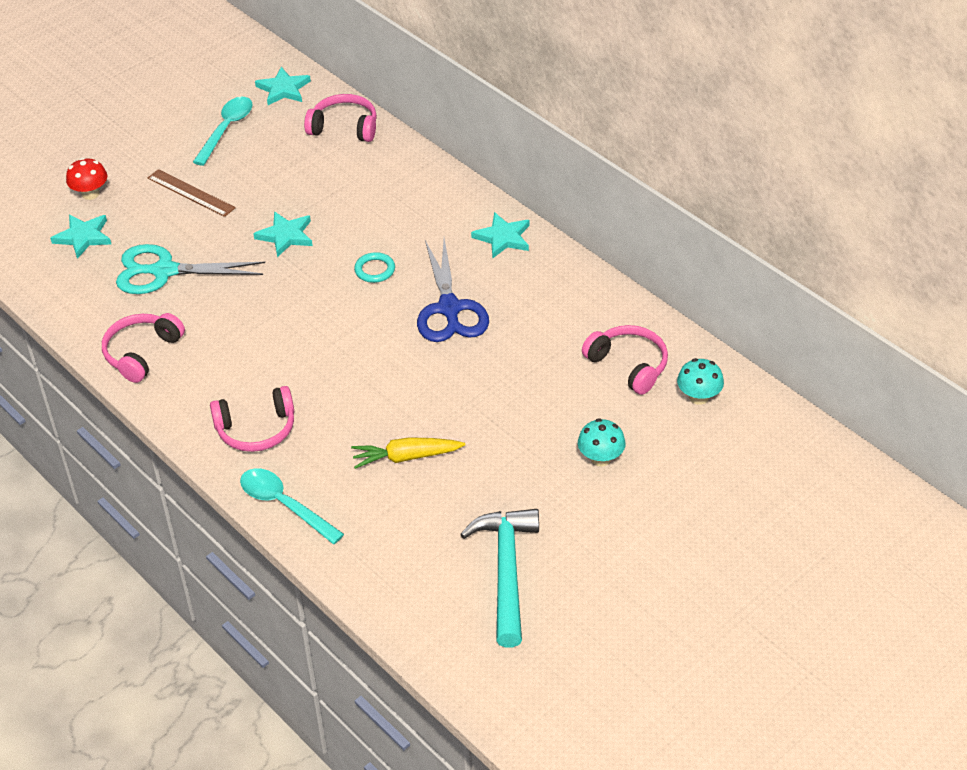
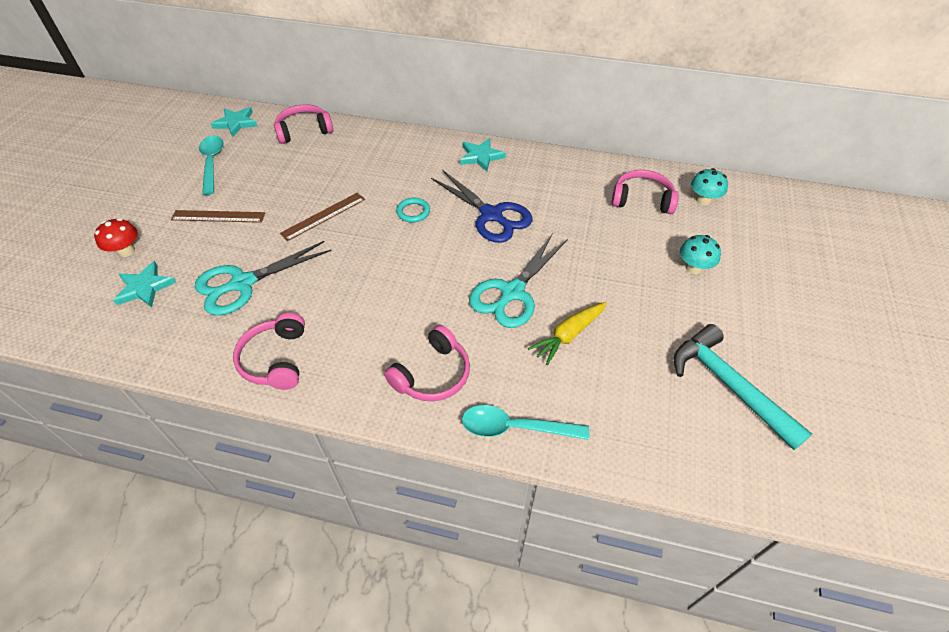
camera: 35 degrees left, 5 degrees up
turquoise star [253,211,313,257] -> brown ruler [280,193,365,241]
none -> turquoise scissors [469,234,568,328]

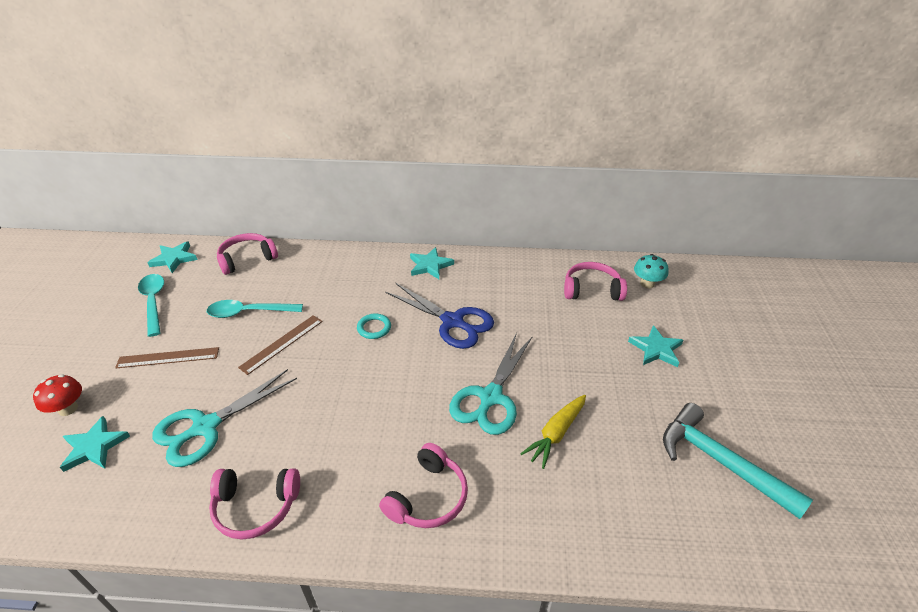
camera: 10 degrees left, 10 degrees down
pink headphones [233,313,305,390] -> pink headphones turned 75 degrees counterclockwise [209,468,300,540]
turquoise spoon [462,405,589,440] -> turquoise spoon moved to [207,300,303,318]
turquoise mushroom [680,235,721,274] -> turquoise star [628,325,683,367]

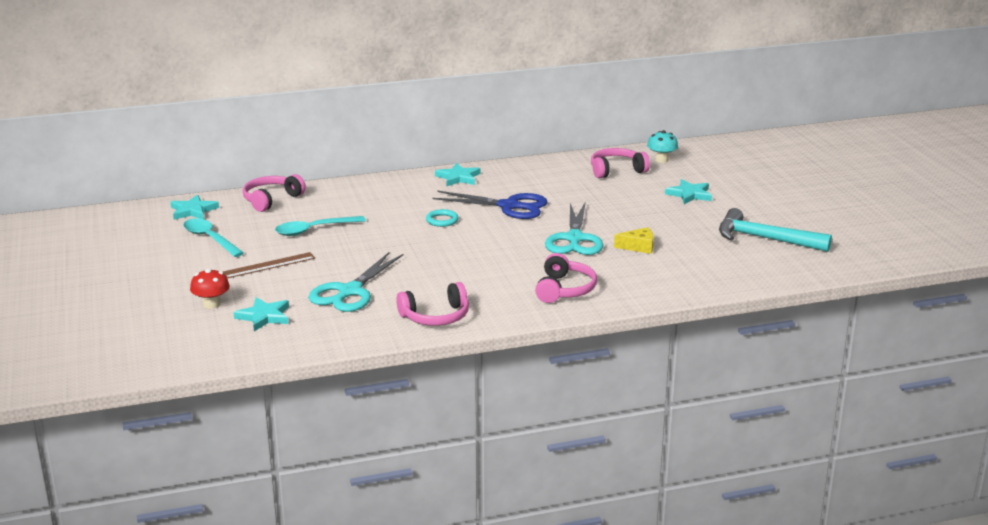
camera: 20 degrees left, 15 degrees down
brown ruler [238,315,323,375] -> none
yellow carrot [520,395,586,469] -> yellow cheese [614,227,654,254]

